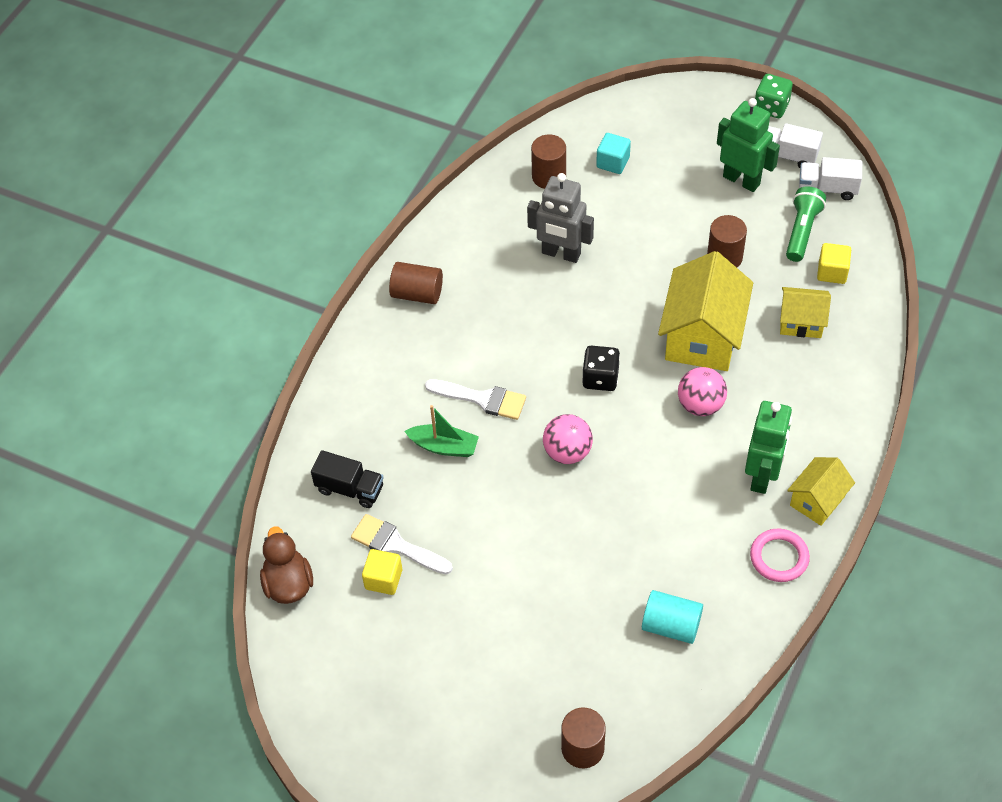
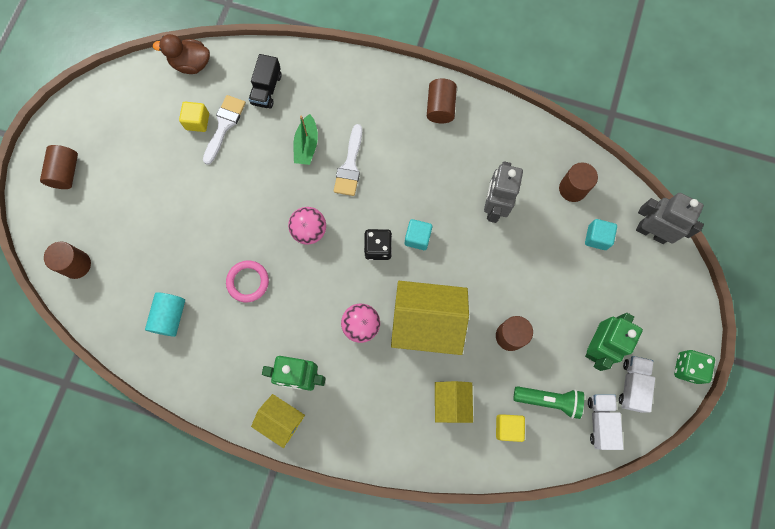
camera: 80 degrees right, 20 degrees up
brown duck [260,526,313,604] -> brown duck turned 150 degrees counterclockwise [153,34,210,74]
pink ring [750,528,810,582] -> pink ring moved to [226,261,269,302]
none -> brown cylinder [40,145,78,189]
none -> turquoise cube [405,219,433,250]
none -> grey robot [636,193,704,244]

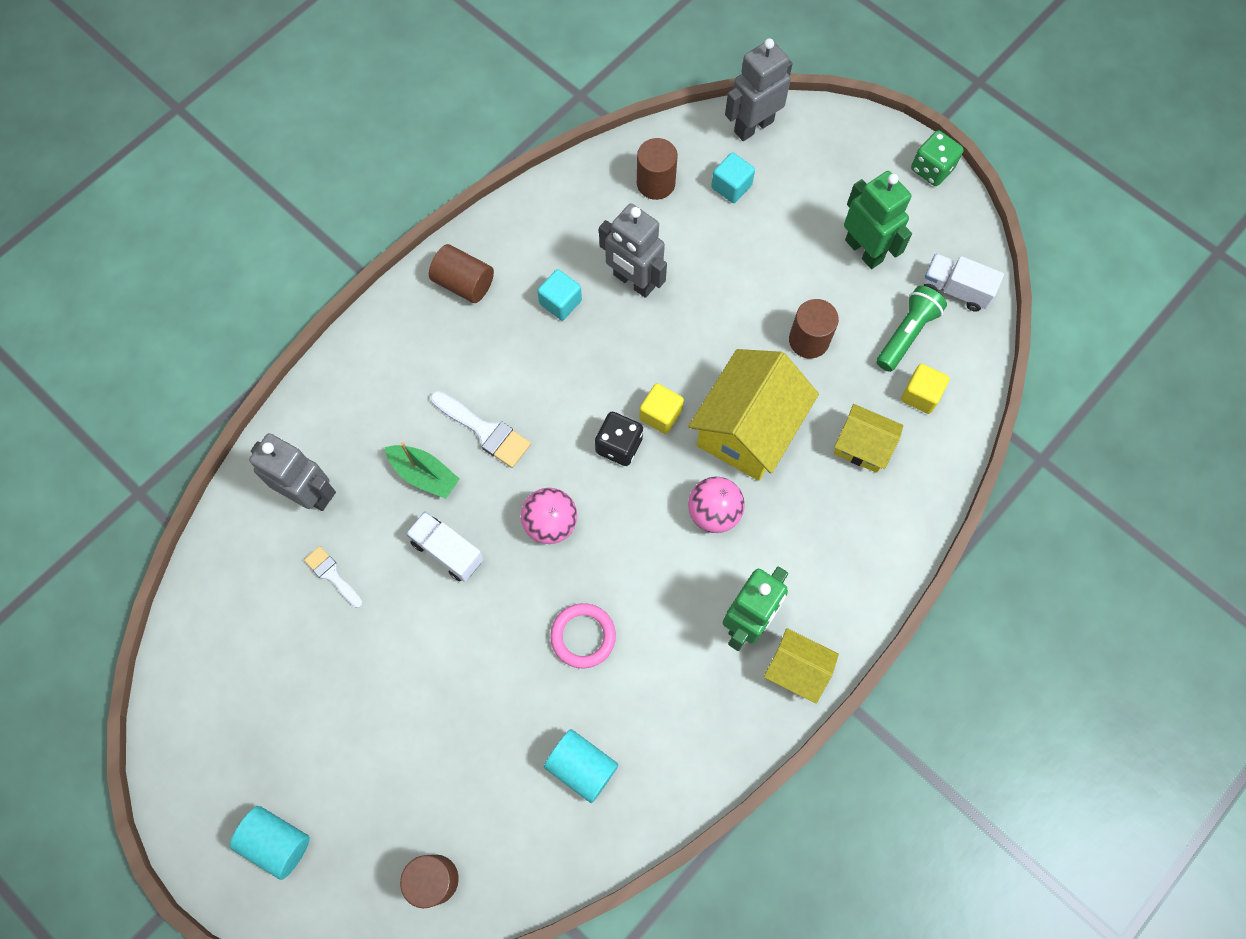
camera: 65 degrees left, 5 degrees down
brown cylinder [40,145,78,189] -> turquoise cylinder [230,806,310,880]
brown duck [153,34,210,74] -> none
yellow cube [179,102,209,132] -> yellow cube moved to [639,383,684,434]
white brush [203,95,246,165] -> white brush [304,546,363,608], size x0.64
black truck [249,54,282,108] -> grey robot [249,433,336,511]
yellow house [251,394,305,448] -> yellow house turned 60 degrees clockwise [764,628,839,704]
turquoise cube [405,219,433,250] -> turquoise cube moved to [537,269,582,320]
white truck [619,356,655,413] -> white truck moved to [406,512,484,582]

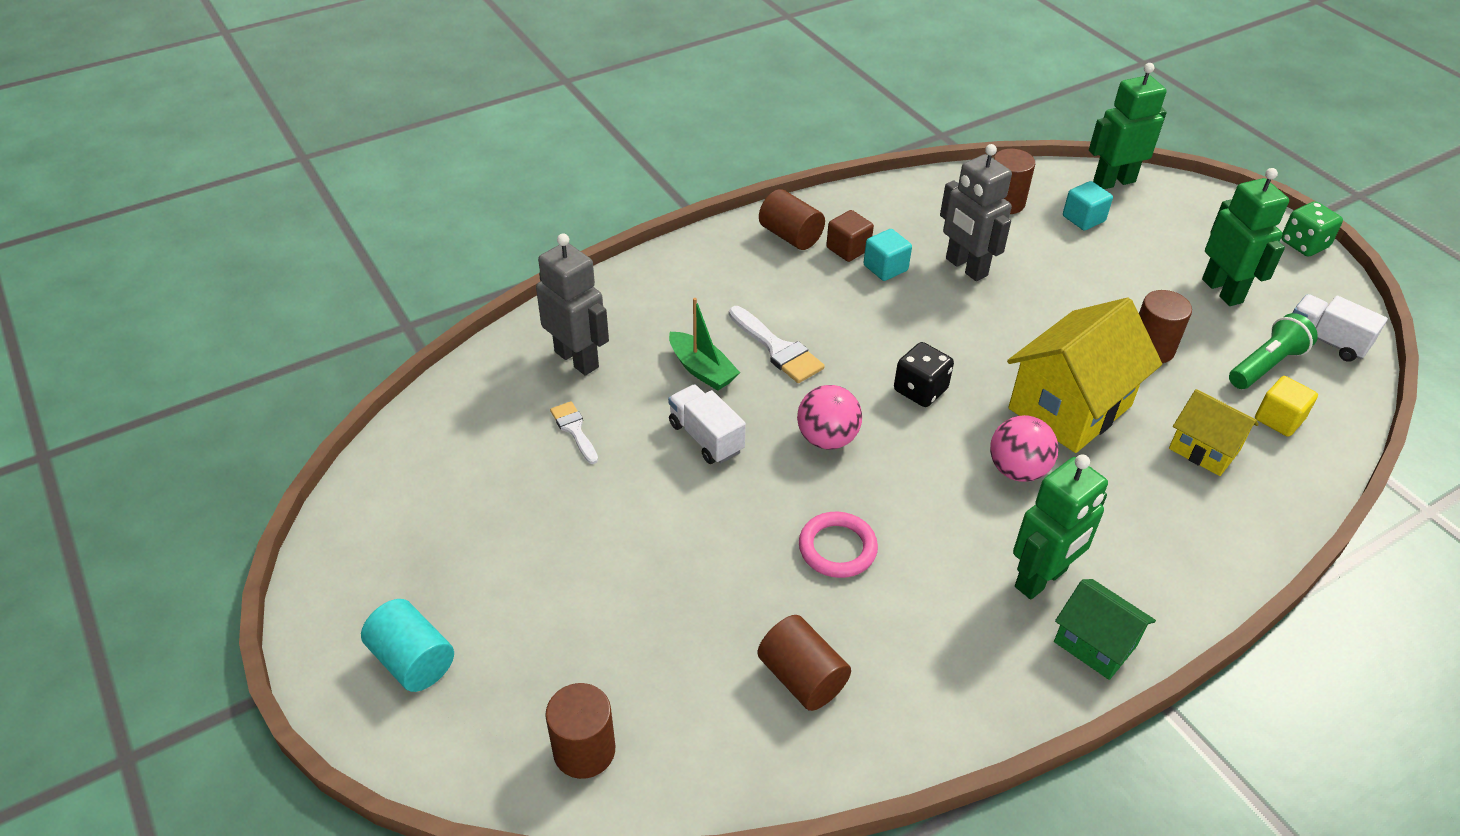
camera: 15 degrees right, 25 degrees down
turquoise cylinder [544,729,618,803] -> brown cylinder [757,615,851,711]
yellow cube [639,383,684,434] -> none
grey robot [725,38,792,141] -> green robot [1089,63,1167,189]
yellow house [764,628,839,704] -> green house [1054,579,1156,680]
none -> brown cube [826,210,874,262]

